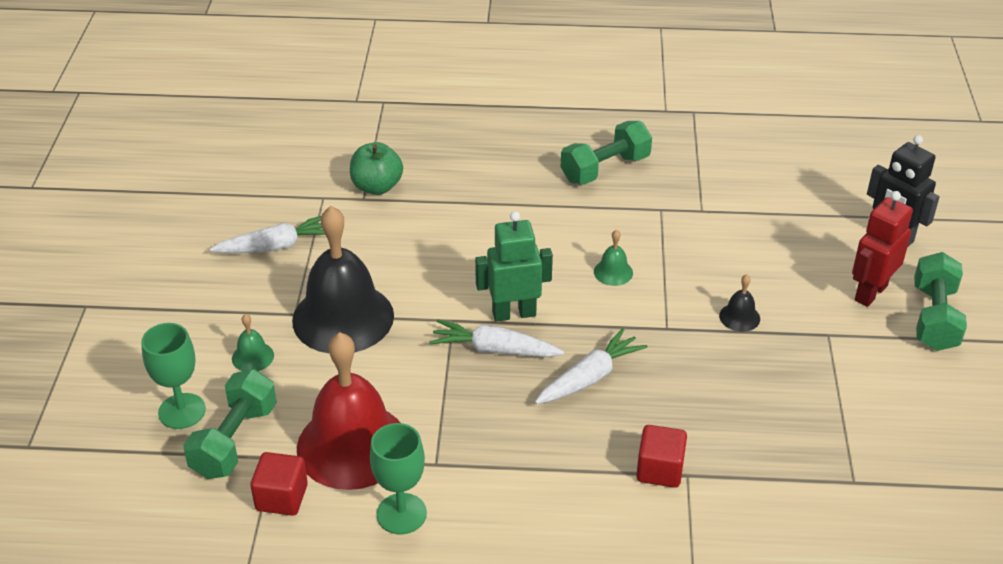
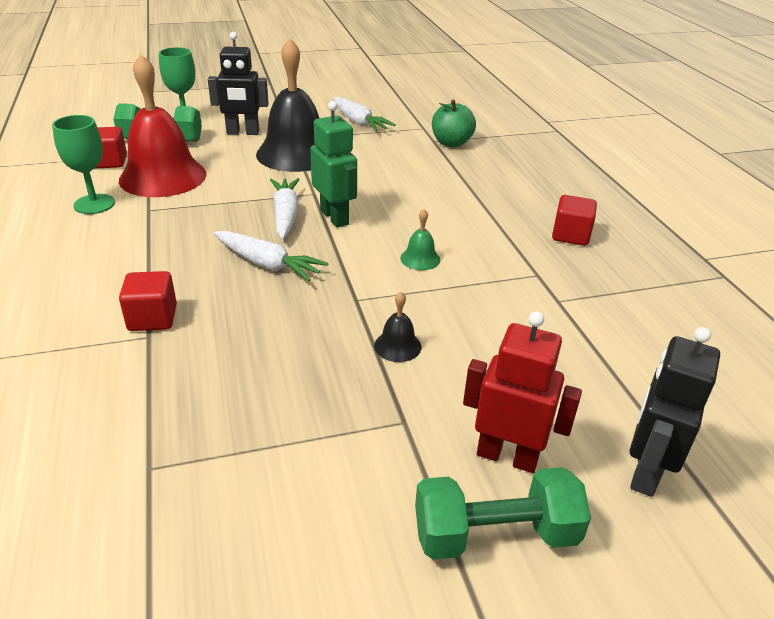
camera: 70 degrees right, 5 degrees down
green bell [232,314,274,371] -> black robot [208,32,269,135]
green dumbbell [561,121,652,185] -> red cube [552,195,597,246]

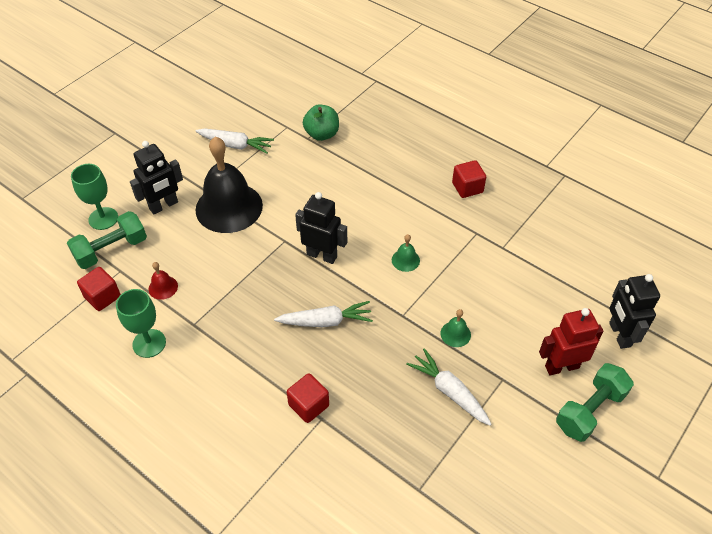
camera: 35 degrees left, 15 degrees up
red bell [119,54,206,197] -> red bell [149,262,178,300], size x0.40
white carrot [270,178,300,239] -> white carrot moved to [406,348,491,426]
green robot [310,101,357,228] -> black robot [295,192,347,264]
black bell [374,292,421,362] -> green bell [440,309,471,347]

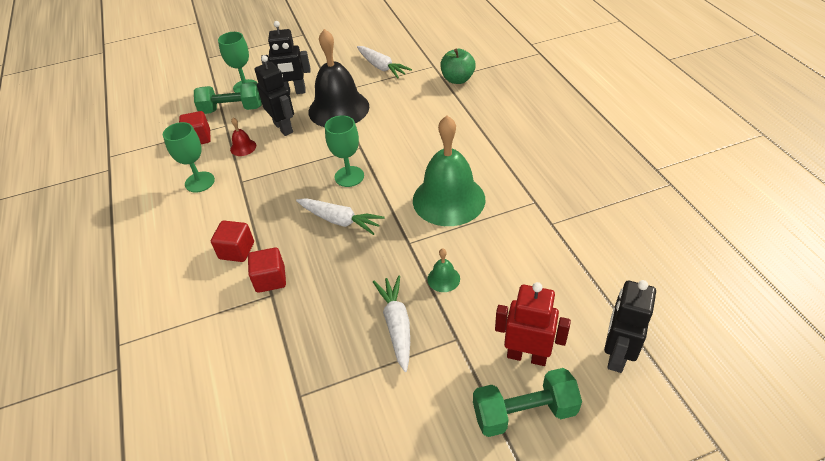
camera: 35 degrees right, 5 degrees down
black robot [295,192,347,264] -> black robot moved to [255,55,294,136]
green bell [392,234,420,272] -> green bell [413,116,485,226], size x2.49
red cube [452,160,486,198] -> red cube moved to [211,221,254,262]
none -> green goblet [325,115,364,187]

